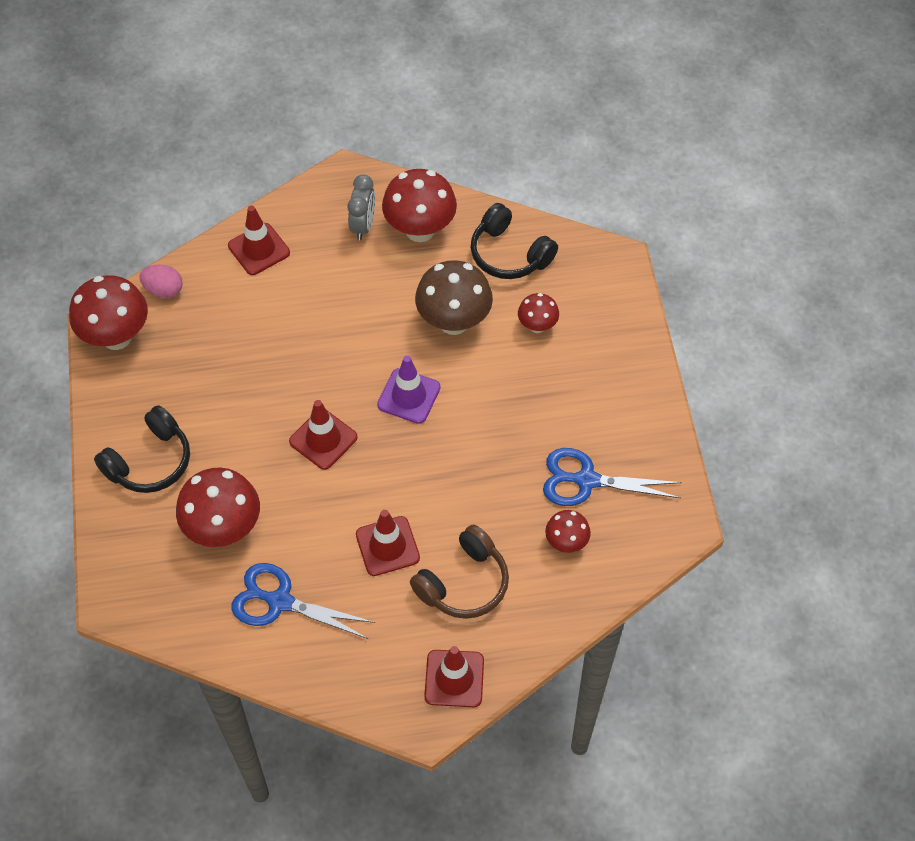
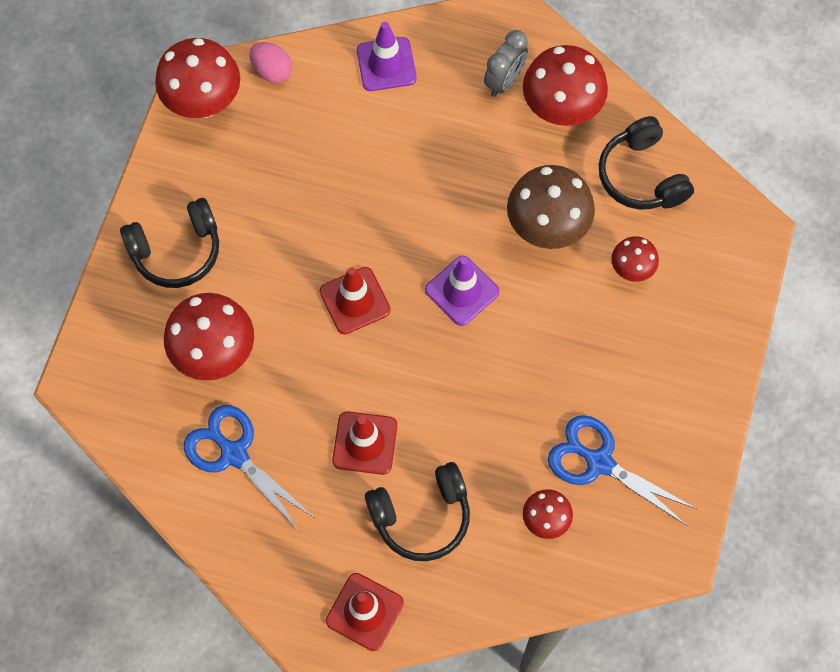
camera: 25 degrees right, 10 degrees up
red traffic cone [228,206,290,275] -> purple traffic cone [357,22,417,91]
brown headphones [410,525,509,619] -> black headphones [365,462,470,561]

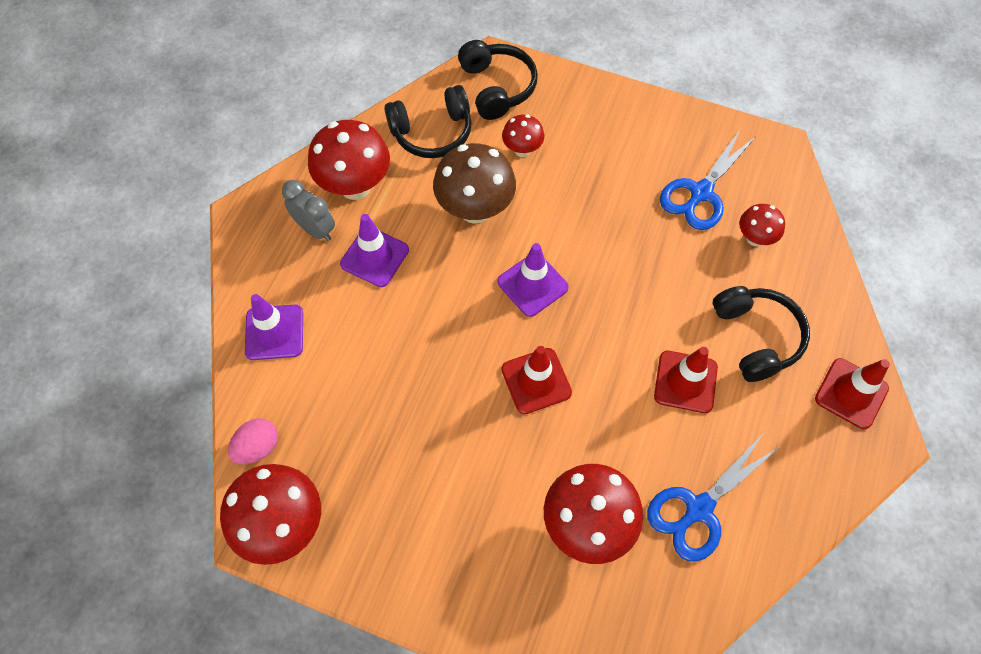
camera: 85 degrees left, 5 degrees down
black headphones [120,198,219,288] -> black headphones moved to [458,40,538,120]
none -> purple traffic cone [340,214,409,287]

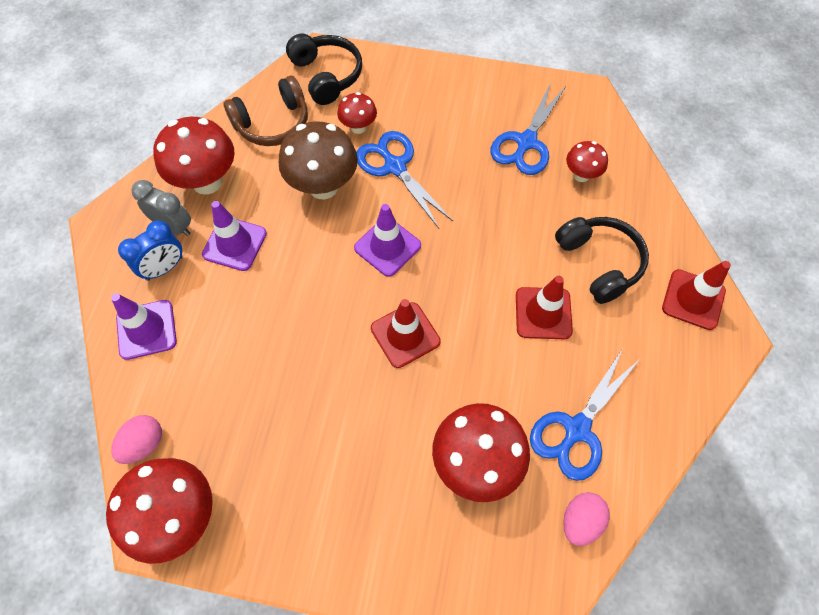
camera: 10 degrees left, 0 degrees up
black headphones [385,85,471,158] -> brown headphones [224,76,308,146]
none -> blue clock [118,220,183,281]
none -> blue scissors [357,131,453,228]
none -> pink egg [563,492,610,546]

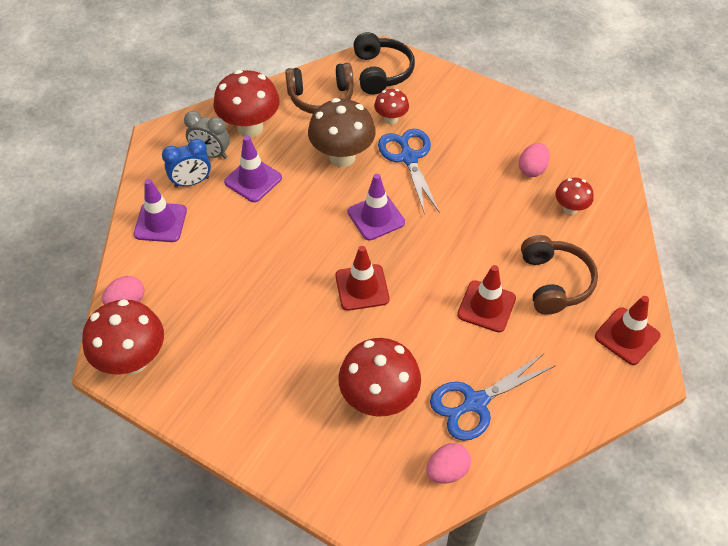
camera: 20 degrees right, 10 degrees down
grey clock [131,180,191,236] -> grey clock turned 150 degrees clockwise [184,111,230,159]
blue scissors [491,83,566,175] -> pink egg [519,143,550,177]
black headphones [555,217,649,304] -> brown headphones [521,235,598,315]

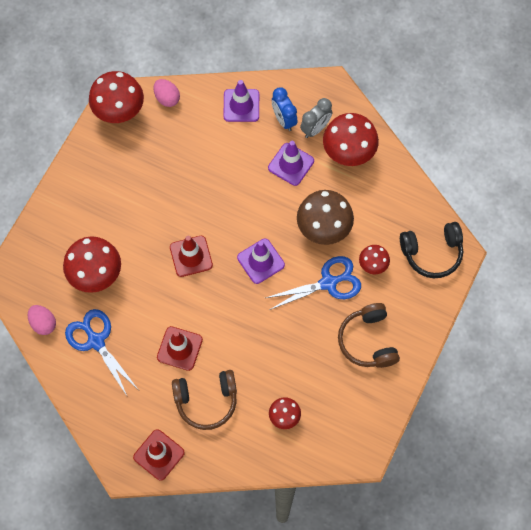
camera: 85 degrees right, 15 degrees up
grey clock [184,111,230,159] -> grey clock turned 150 degrees counterclockwise [300,98,332,138]
brown headphones [285,63,354,114] -> brown headphones moved to [338,303,400,368]
pink egg [519,143,550,177] -> none

